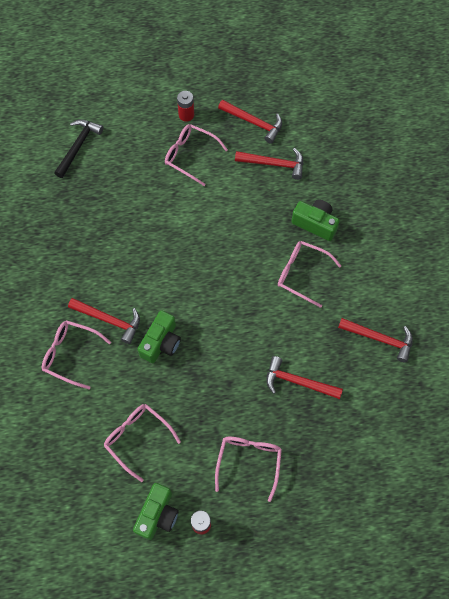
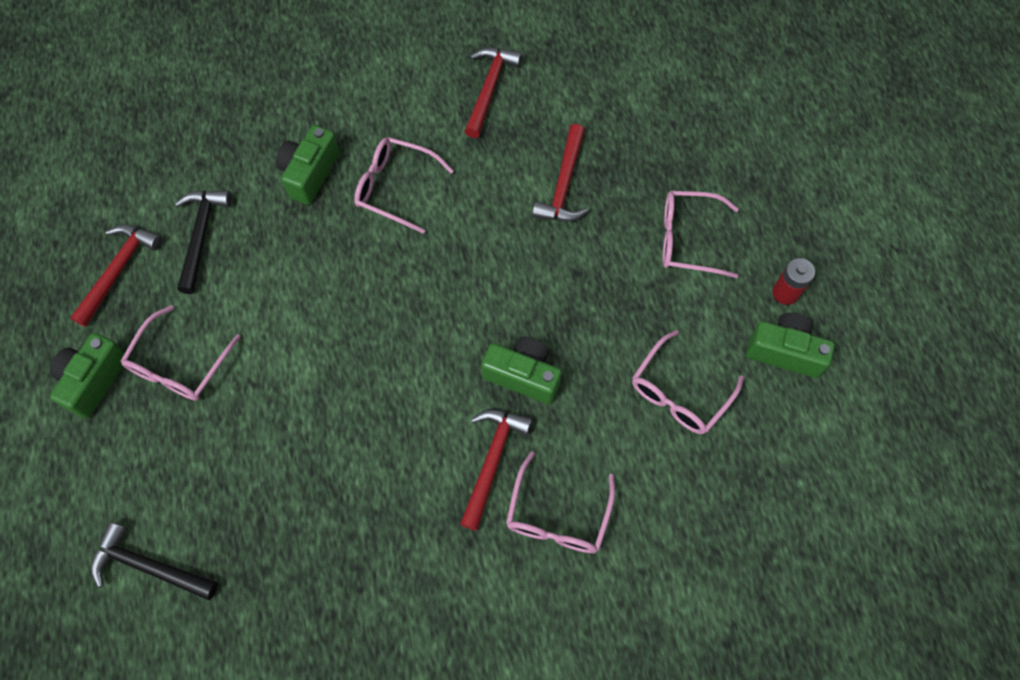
camera: 95 degrees left, 0 degrees up
red battery [177,91,194,122] -> green camera [50,333,125,418]
red hammer [235,148,303,180] -> black hammer [175,190,232,294]
pink glasses [278,241,341,308] -> pink glasses turned 90 degrees clockwise [354,137,454,234]

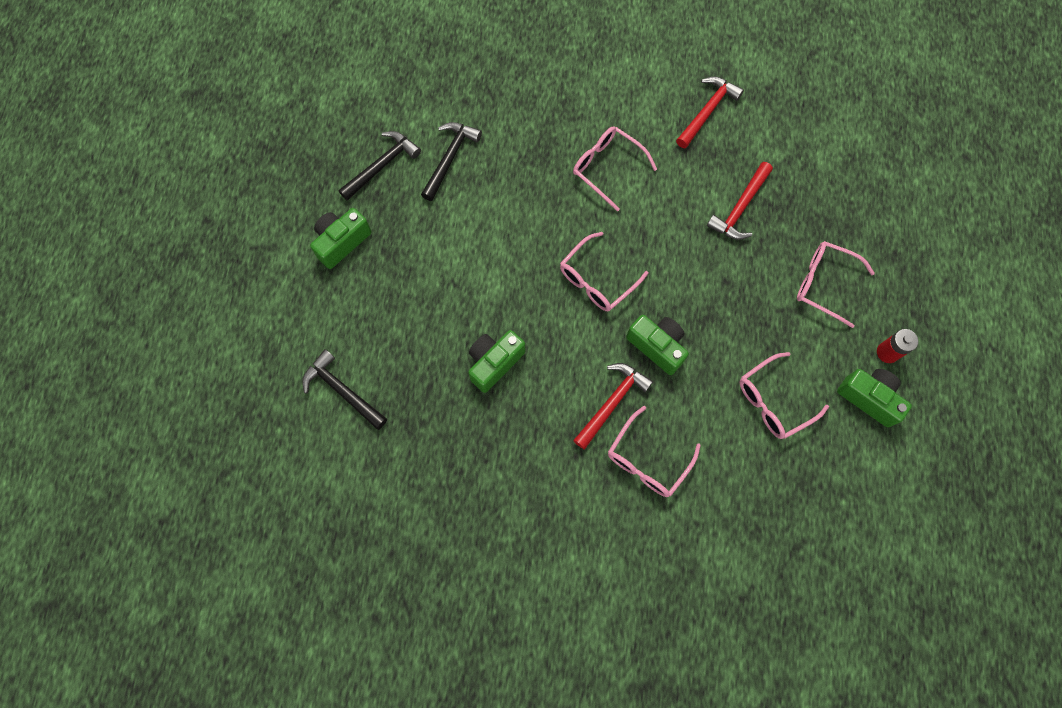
camera: 20 degrees right, 5 degrees up
red hammer [70,225,162,327] -> black hammer [339,131,421,201]
pink glasses [120,305,241,401] -> pink glasses moved to [560,232,648,311]
green camera [276,125,340,205] -> green camera moved to [468,330,525,393]

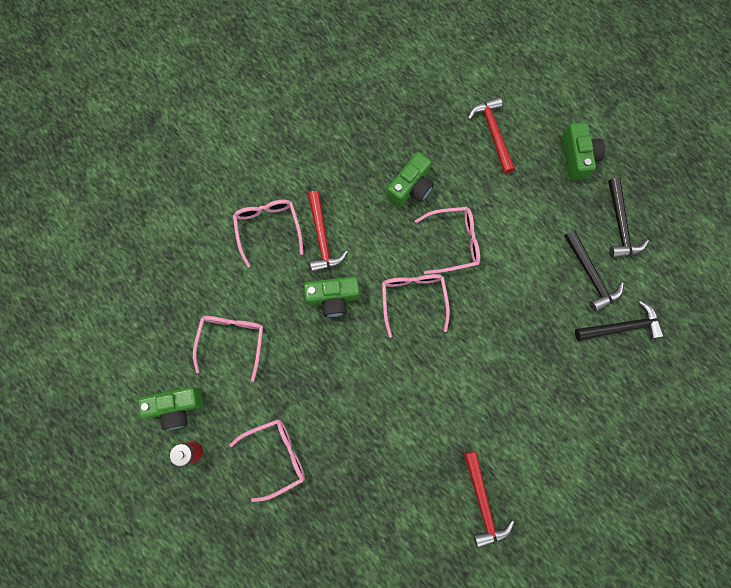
camera: 130 degrees right, 5 degrees up
black hammer [302,349,387,430] -> black hammer moved to [575,300,664,341]
green camera [468,330,525,393] -> green camera turned 45 degrees clockwise [387,152,434,207]
pink glasses [573,126,657,212] -> pink glasses moved to [415,207,480,274]
red hammer [707,162,773,240] -> red hammer moved to [468,97,515,174]

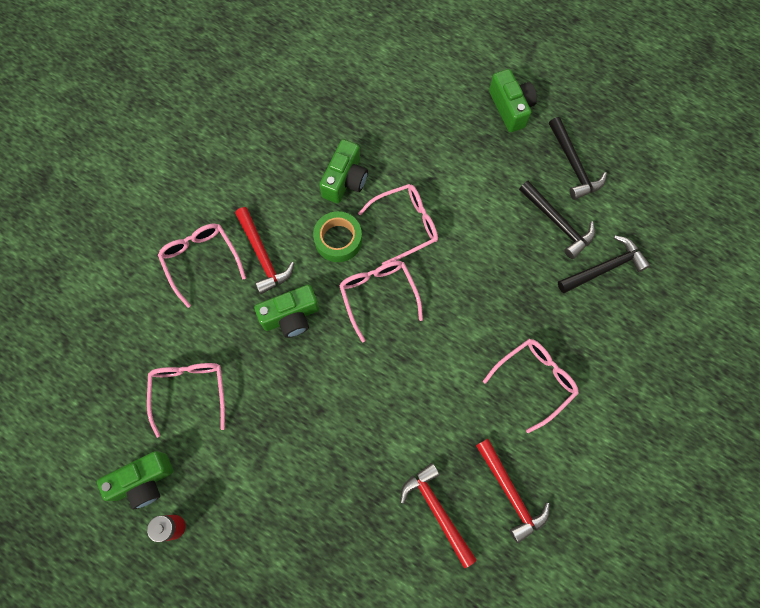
camera: 15 degrees left, 5 degrees down
pink glasses [229,419,305,502] -> pink glasses moved to [483,339,579,433]
red hammer [468,97,515,174] -> red hammer moved to [400,463,477,568]
none -> green tape [313,211,362,262]

